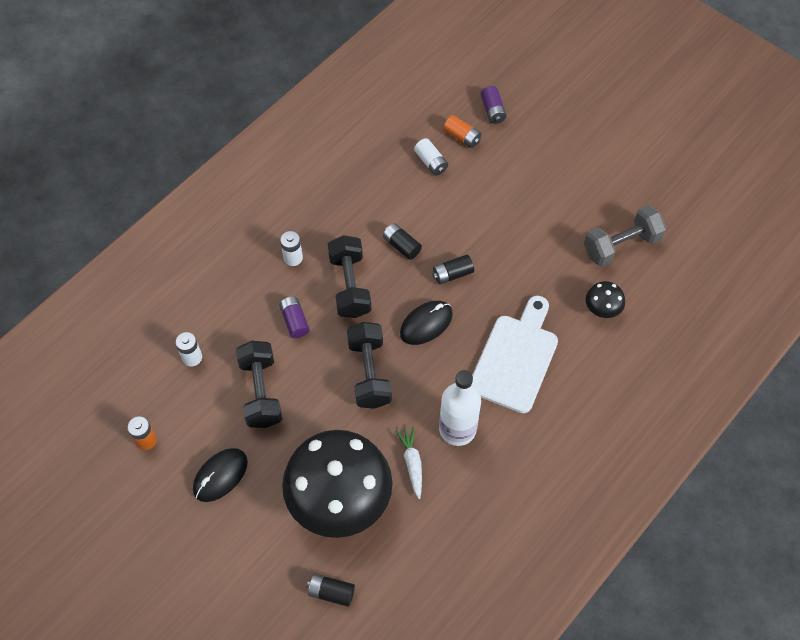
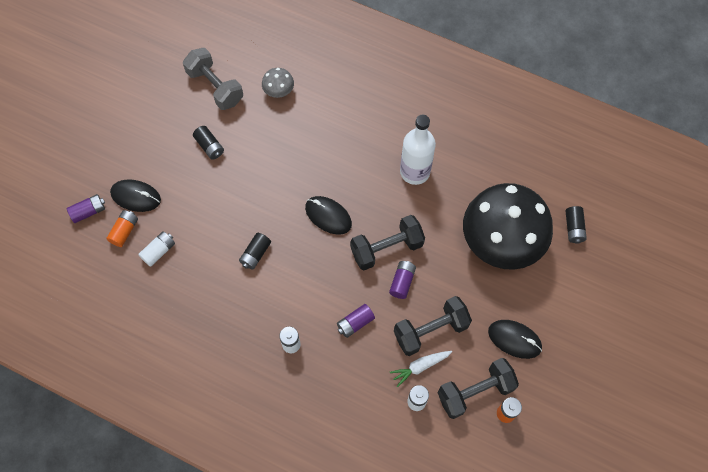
camera: 105 degrees left, 5 degrees up
black dumbbell [328,235,371,318] -> black dumbbell moved to [438,358,519,419]
white carrot [396,427,422,499] -> white carrot moved to [390,351,452,387]
black battery [433,255,474,284] -> black battery moved to [193,126,224,160]
white cutting board [472,296,558,413] -> none
black mushroom [586,281,625,318] -> grey mushroom [262,68,294,98]
none -> black mouse [110,179,161,212]
none -> purple battery [389,261,416,299]

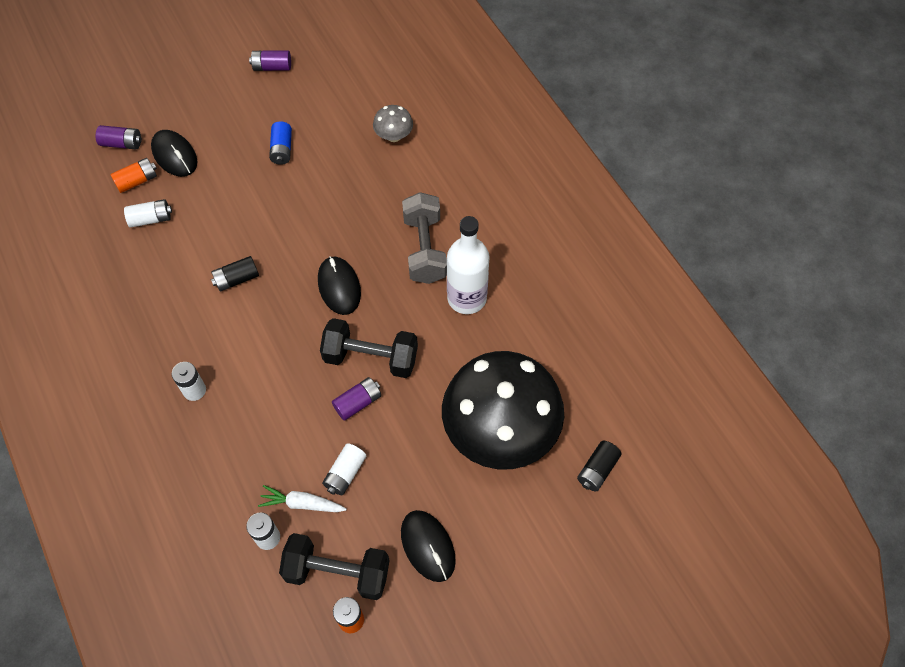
camera: 35 degrees right, 5 degrees down
grey dumbbell [183,48,243,110] -> grey dumbbell moved to [402,192,447,284]
black battery [193,126,224,160] -> blue battery [269,121,292,165]
purple battery [337,304,375,338] -> purple battery moved to [249,50,291,71]
black dumbbell [394,296,472,356] -> white battery [322,443,366,495]

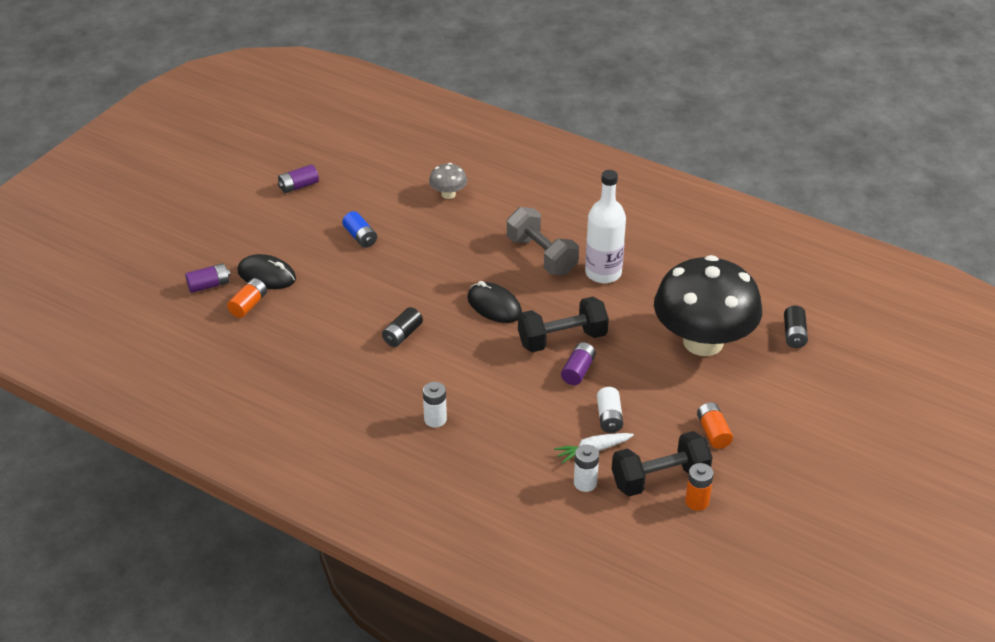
camera: 30 degrees left, 20 degrees down
white battery [124,199,172,228] -> none
black mouse [401,510,456,582] -> orange battery [697,402,733,449]

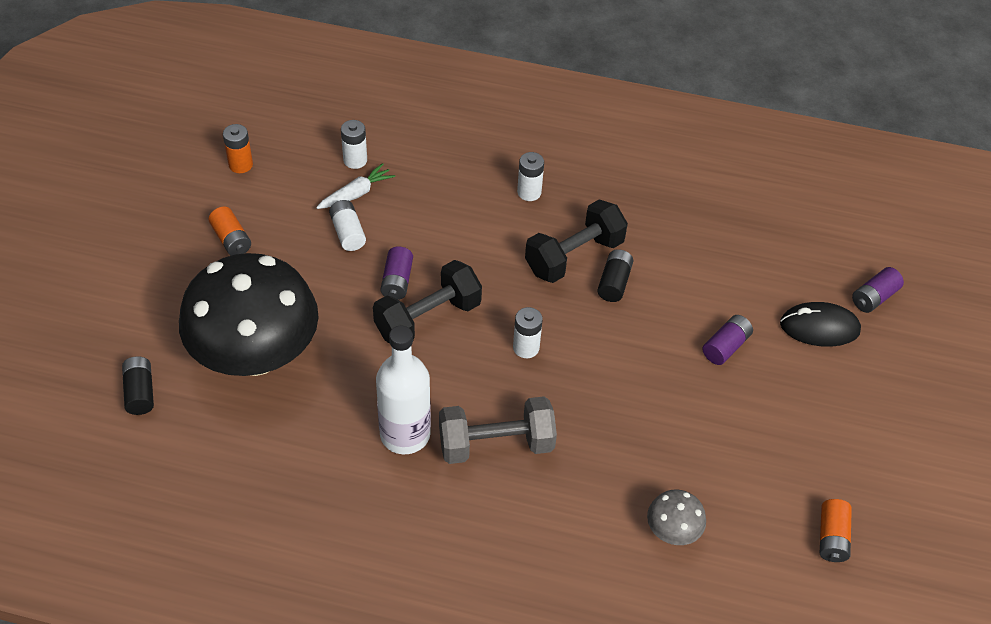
camera: 160 degrees right, 10 degrees up
orange battery [227,278,267,318] -> orange battery moved to [820,499,852,562]
purple battery [278,164,319,193] -> purple battery moved to [702,315,753,365]
blue battery [342,211,377,248] -> none
black mouse [467,281,522,323] -> white battery [513,307,543,358]
grey dumbbell [507,207,579,275] -> grey dumbbell turned 45 degrees counterclockwise [439,396,557,464]
black dumbbell [612,431,713,496] -> black dumbbell moved to [525,199,628,283]

